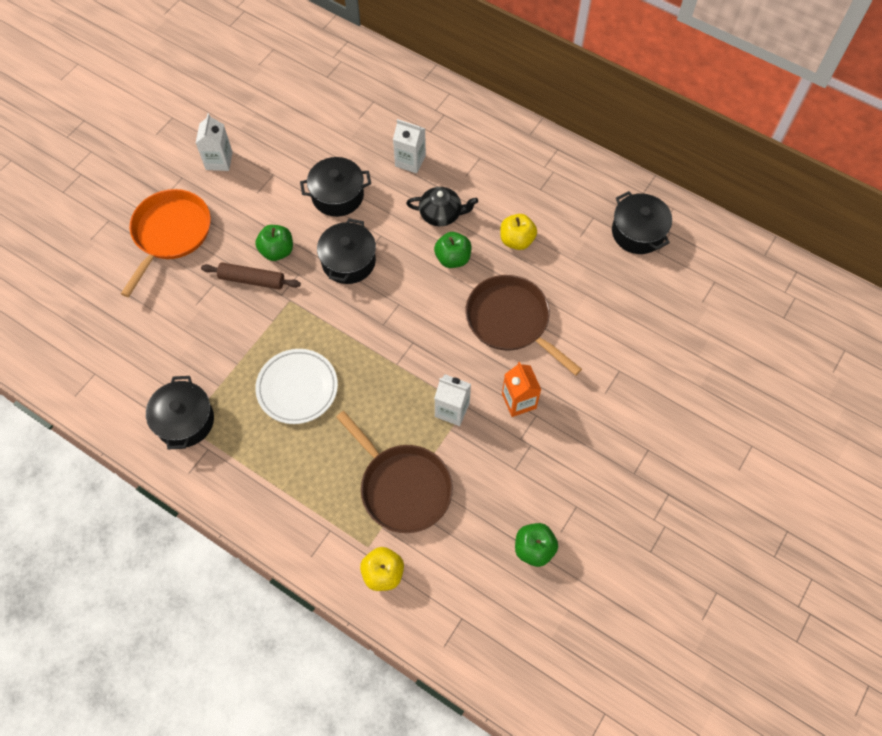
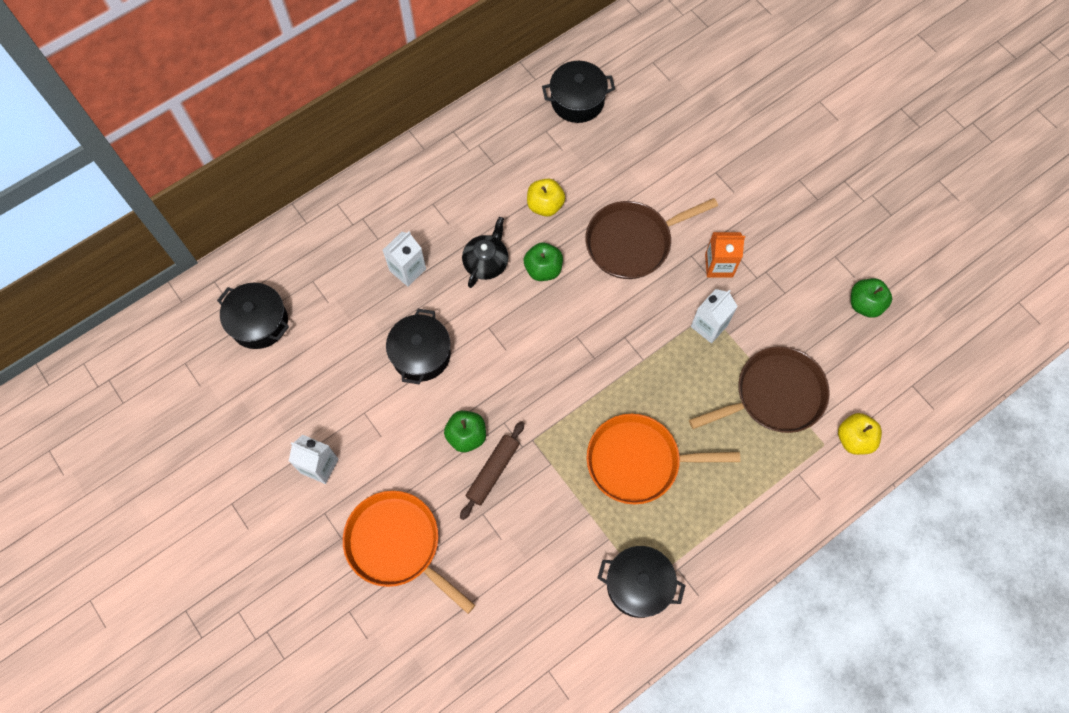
camera: 70 degrees left, 5 degrees up
white plate [255,349,338,424] -> orange pan [586,414,740,504]
black pot [317,218,376,284] -> black pot moved to [217,283,289,349]

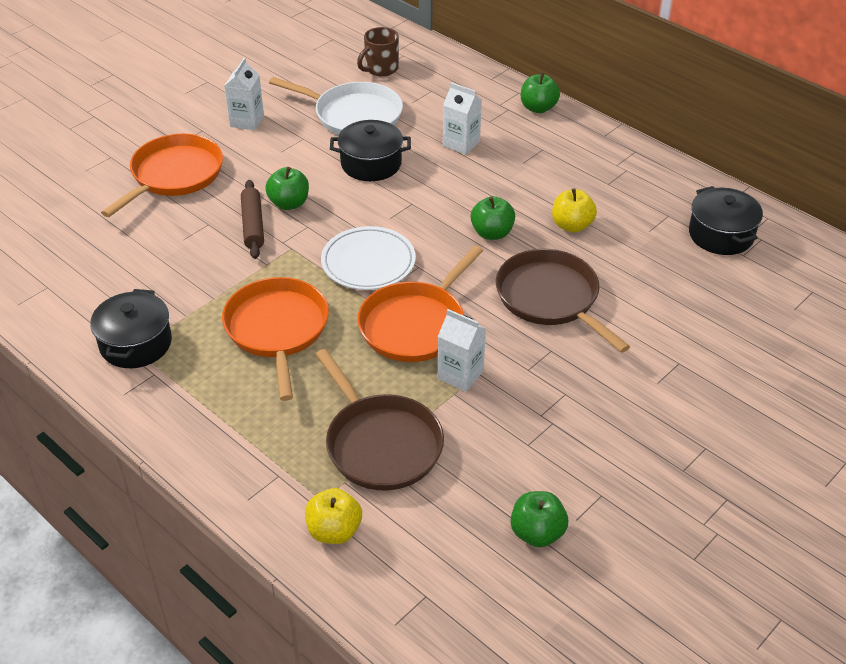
camera: 80 degrees right, 25 degrees down
black pot [217,283,289,349] -> brown mug [357,27,399,76]
brown rolling pin [460,421,525,520] -> brown rolling pin turned 60 degrees clockwise [241,180,264,259]
black teapot [462,217,508,288] -> none
orange carton [705,232,745,278] -> none
none -> white pan [269,77,403,135]
none -> white plate [321,226,416,290]
none -> orange pan [357,246,483,362]
none -> green apple [521,72,560,113]

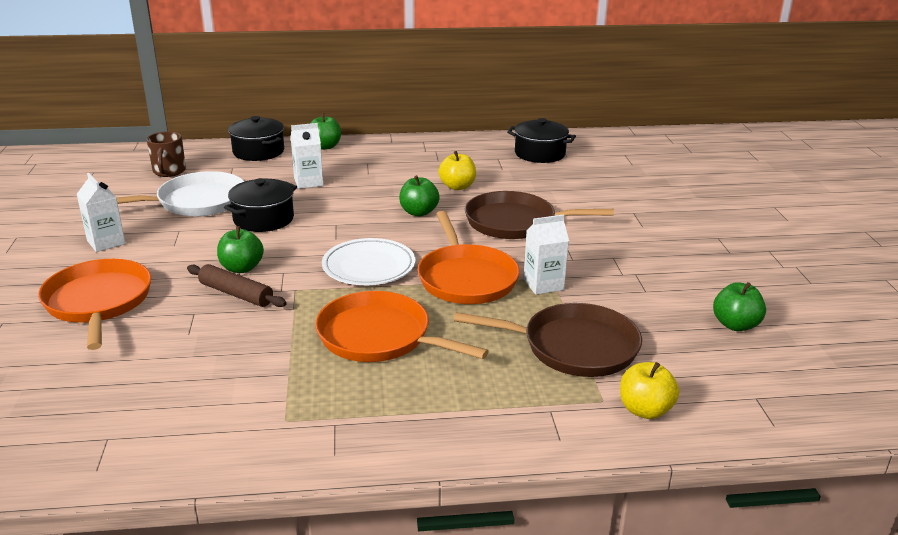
camera: 50 degrees left, 15 degrees down
black pot [90,289,172,368] -> black pot moved to [228,116,284,161]

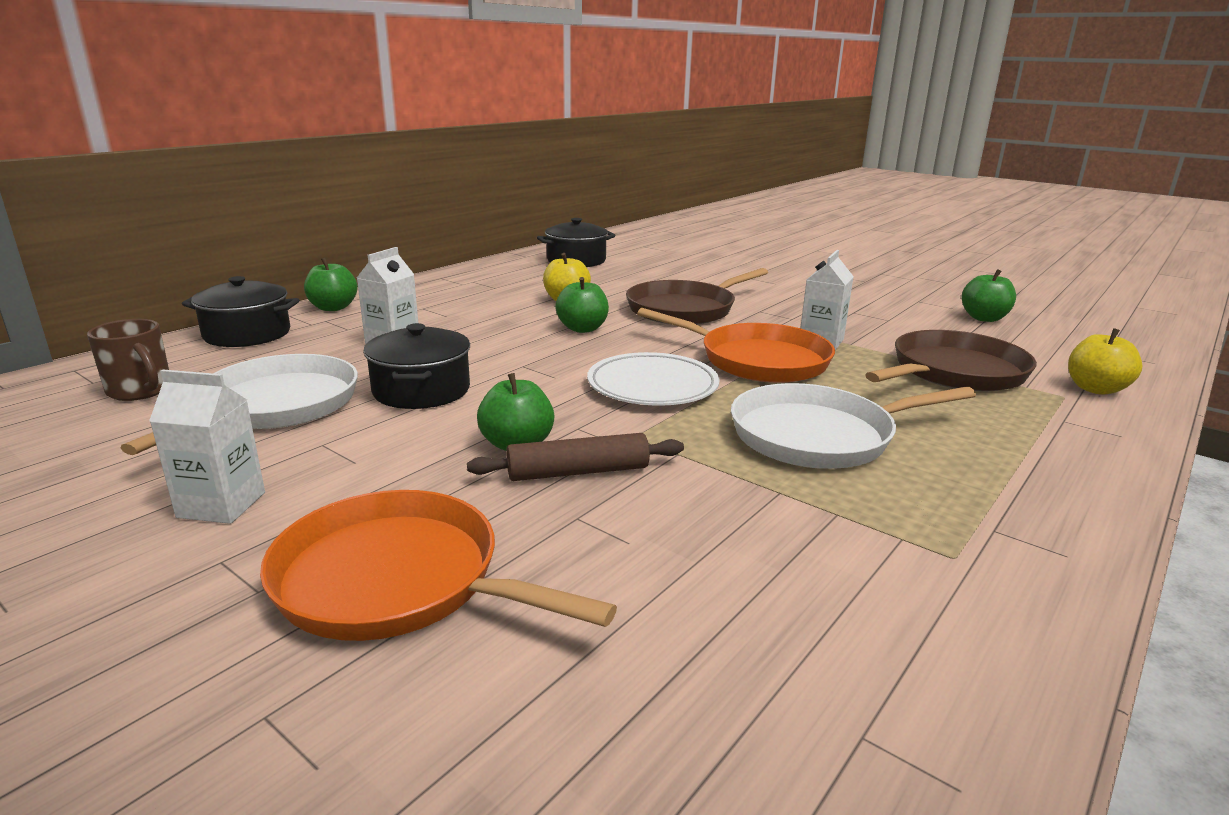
camera: 45 degrees left, 5 degrees down
orange pan [315,291,489,362] -> white pan [731,383,976,469]

